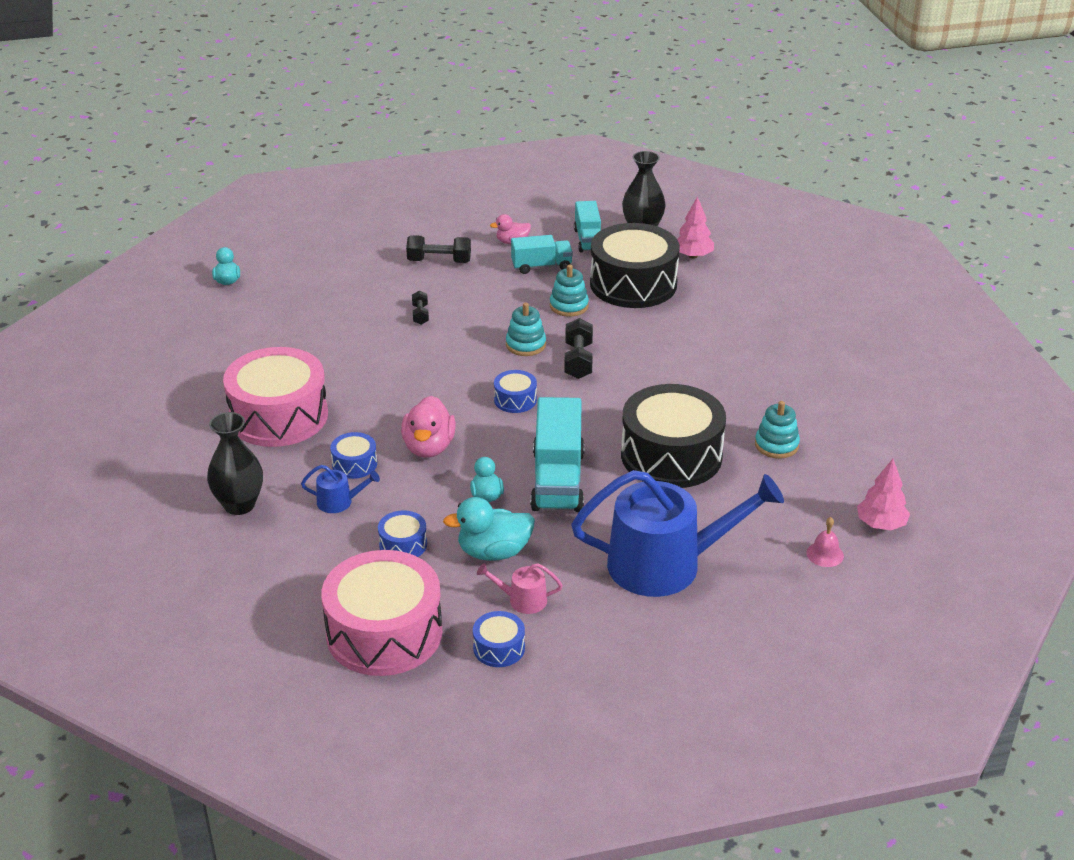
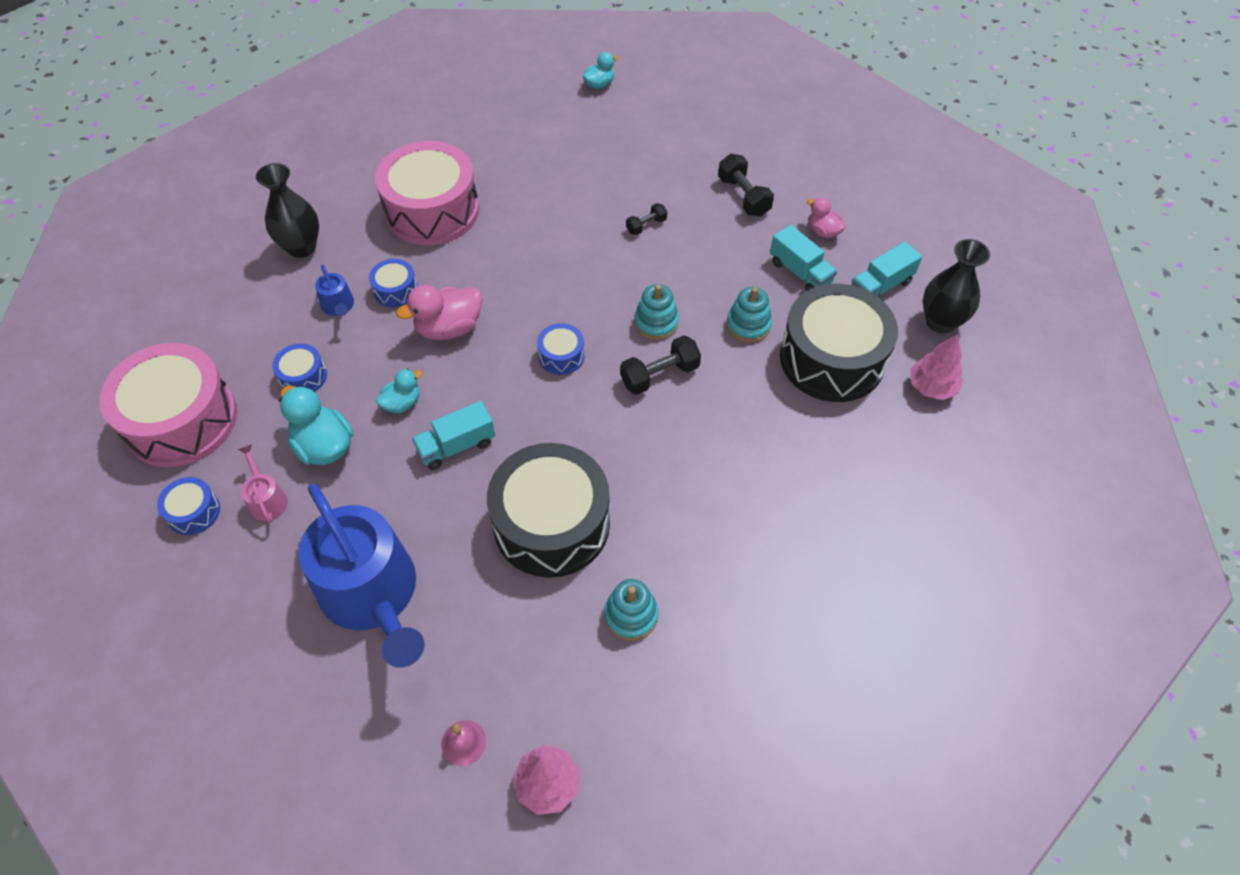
camera: 60 degrees right, 20 degrees up
turquoise truck [530,397,585,512] -> turquoise truck [412,401,495,470], size x0.59

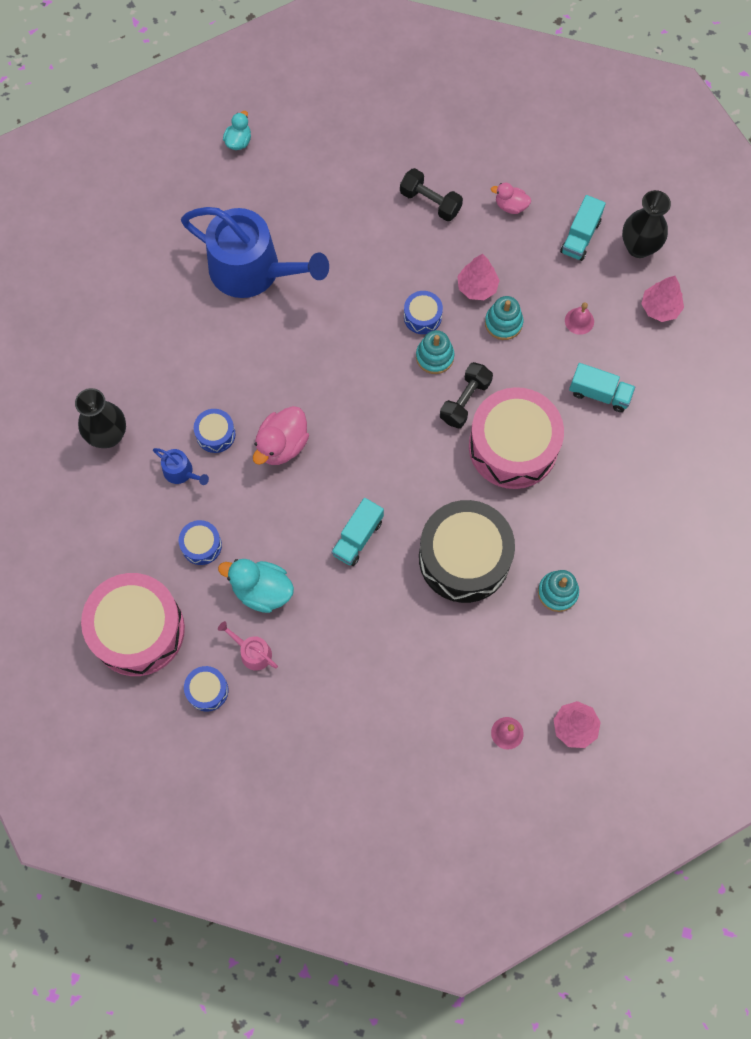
camera: 30 degrees left, 15 degrees up
blue watering can [298,484,425,668] -> blue watering can moved to [181,207,329,298]
pink drum [375,141,479,245] -> pink drum moved to [469,387,564,489]
turquoise duck [376,369,423,413] -> none
blue drum [537,323,585,375] -> blue drum moved to [404,291,443,334]
black dumbbell [626,203,667,235] -> none
turquoise truck [770,225,837,291] -> turquoise truck moved to [569,363,635,412]
black drum [780,284,898,402] -> pink bell [565,303,594,335]
none -> pink tree [457,254,500,300]

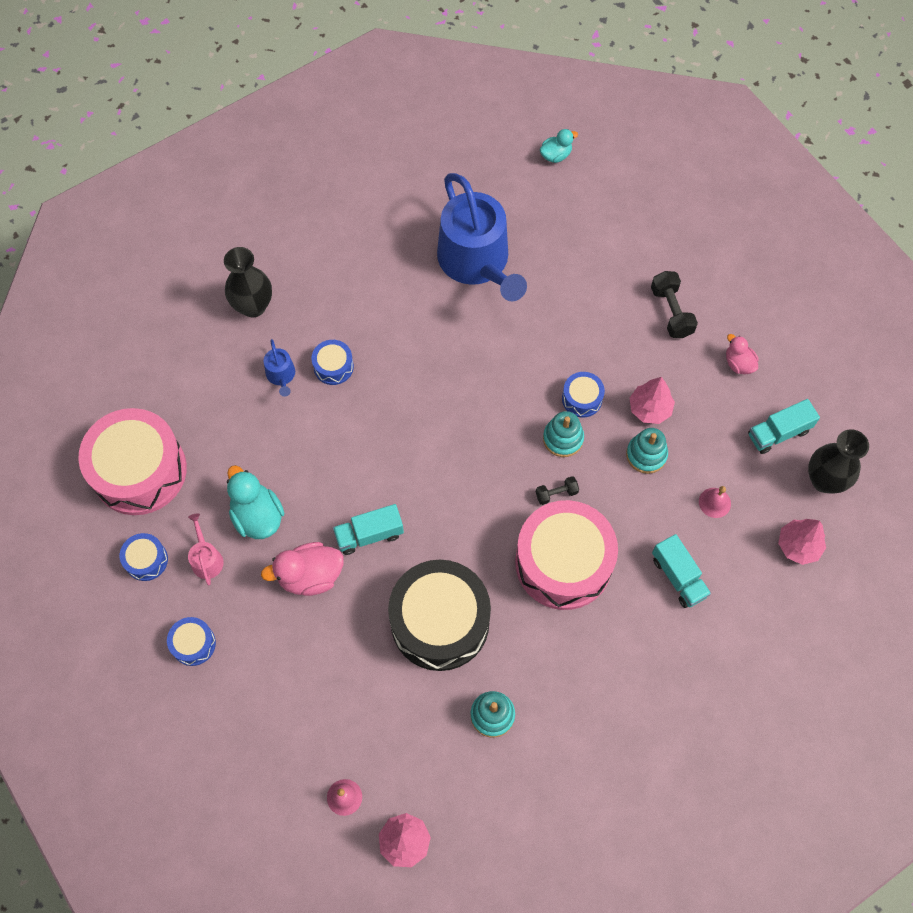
camera: 40 degrees right, 5 degrees down
blue drum [179,520,222,565] -> blue drum moved to [167,617,216,666]
pink duck [253,406,309,465] -> pink duck moved to [261,542,344,596]
black dumbbell [440,362,493,428] -> black dumbbell [536,476,579,505], size x0.59

